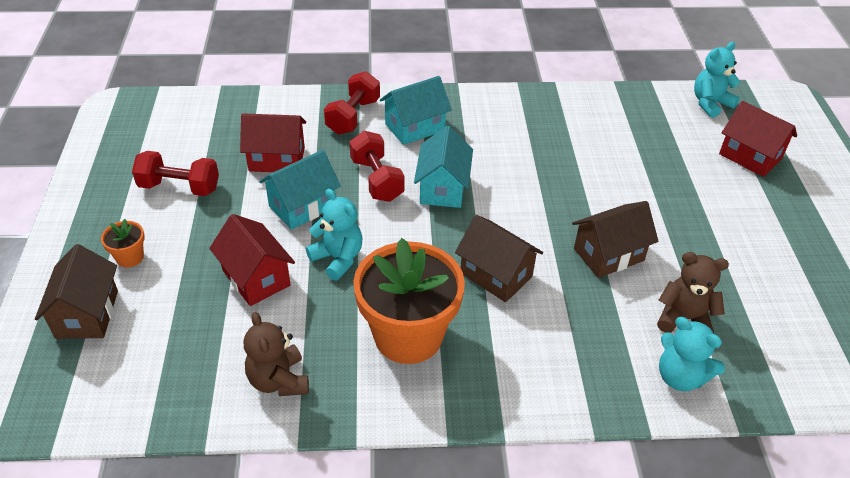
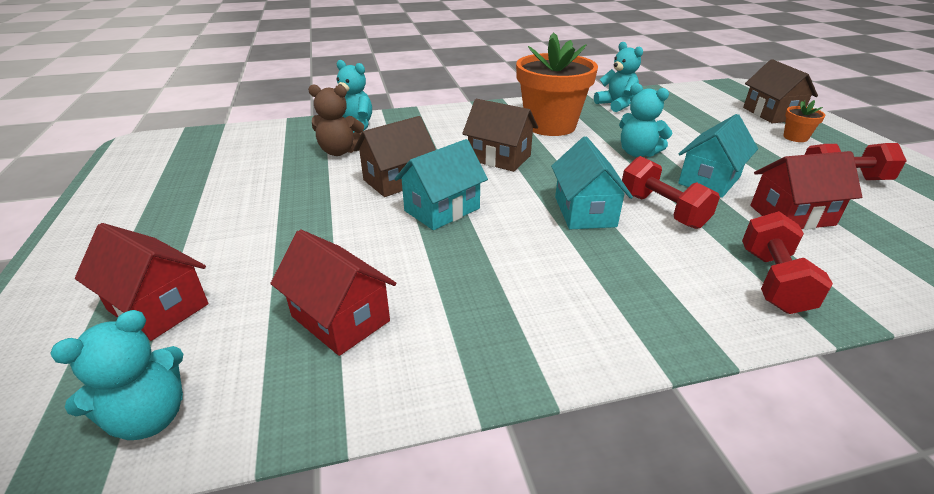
camera: 170 degrees right, 10 degrees down
red house [209,214,295,306] -> red house moved to [270,230,396,356]
brown teddy bear [244,312,309,396] -> turquoise teddy bear [594,42,643,112]
turquoise house [380,76,452,145] -> turquoise house moved to [394,139,488,230]

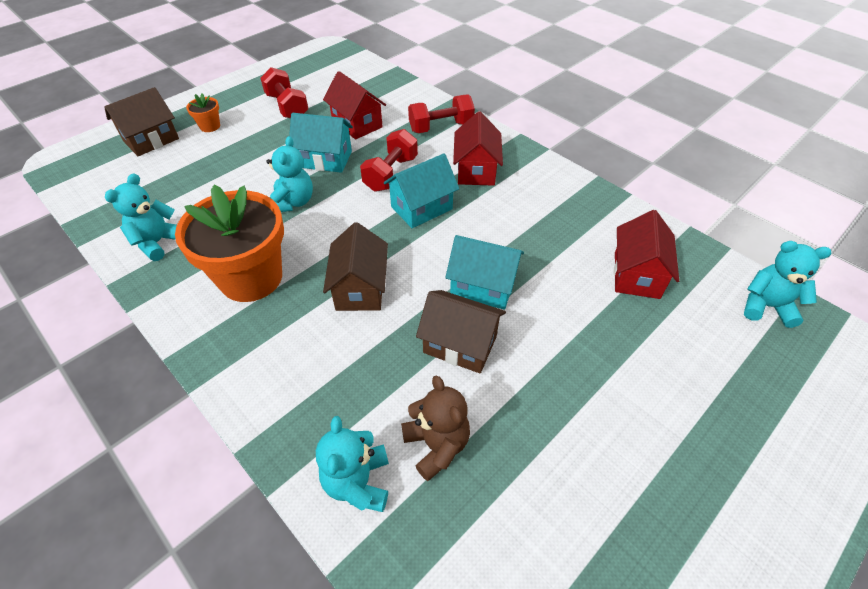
camera: 120 degrees left, 15 degrees up
red house [75,223,209,341] -> red house moved to [453,111,503,186]

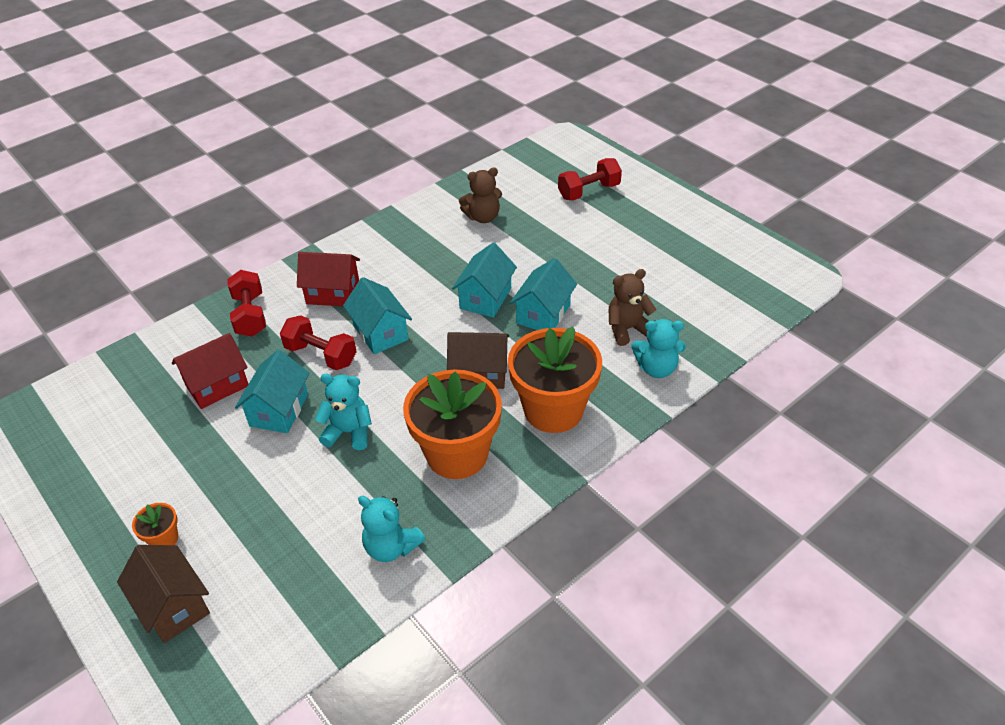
camera: 85 degrees left, 5 degrees down
red dumbbell [261,67,308,118] -> red dumbbell moved to [558,158,622,200]
brown house [416,290,506,373] -> turquoise house [510,258,577,330]
red house [614,210,679,299] -> brown teddy bear [459,168,502,223]
turquoise teddy bear [744,241,832,328] -> none
none -> orange flower pot [508,326,602,433]

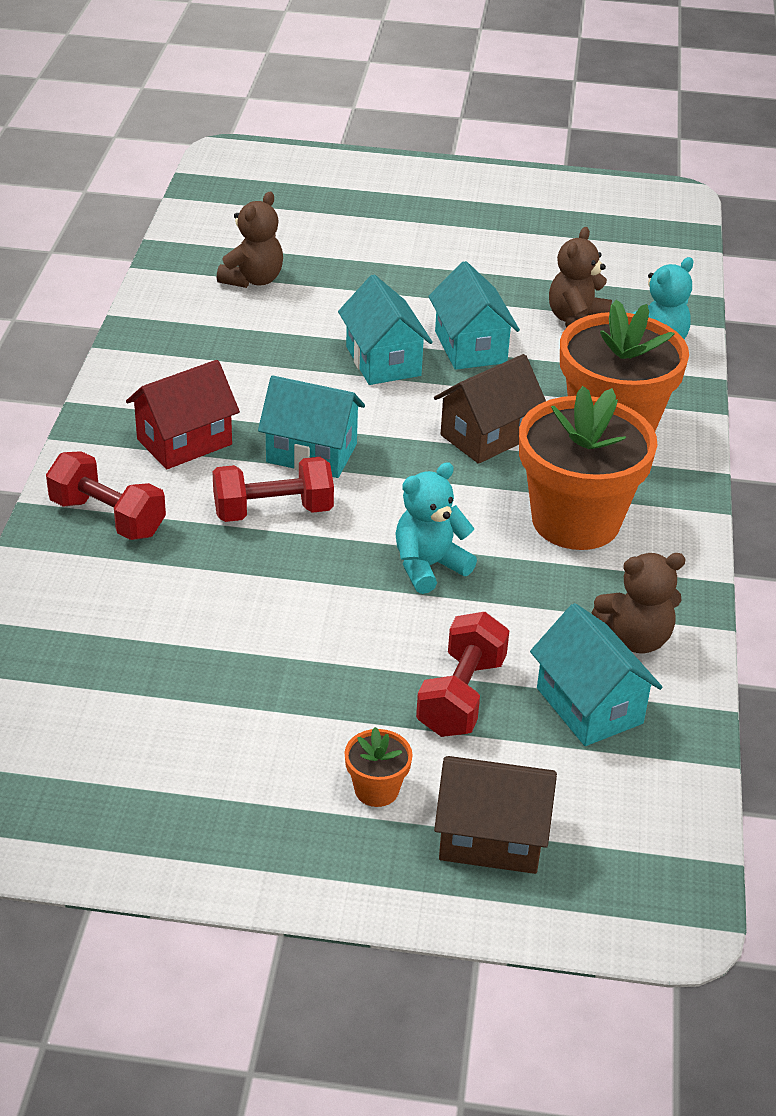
camera: 45 degrees left, 5 degrees down
red house [172,333,248,409] -> none
turquoise house [235,350,309,433] -> turquoise house moved to [530,603,663,746]
turquoise teddy bear [358,496,425,562] -> brown teddy bear [592,553,686,653]
red dumbbell [558,158,622,200] -> red dumbbell moved to [416,612,509,737]

